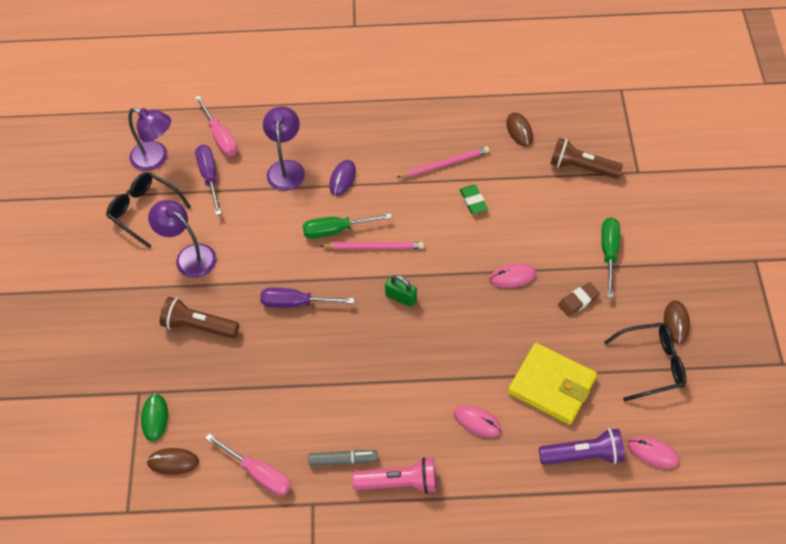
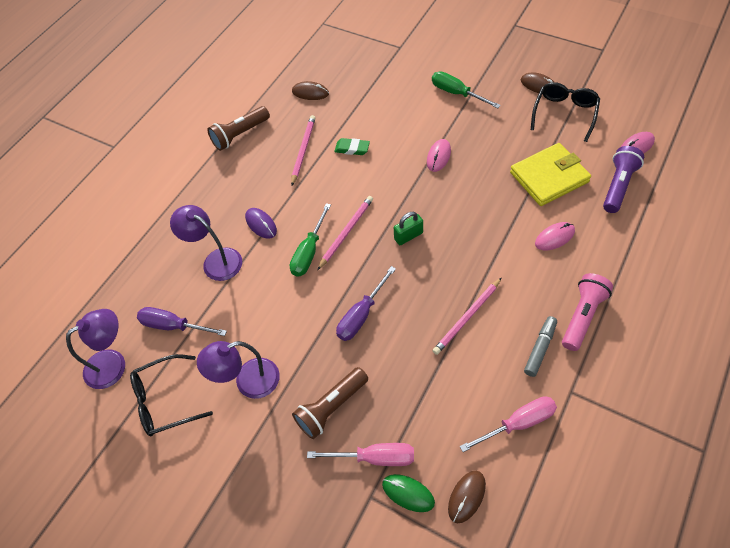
camera: 55 degrees left, 0 degrees up
pink screwdriver [195,96,238,156] -> pink screwdriver moved to [307,443,414,466]
brown flashlight [550,138,623,179] -> brown flashlight moved to [207,106,270,151]
brown eraser [558,282,600,316] -> none
none -> pink pencil [432,277,502,355]

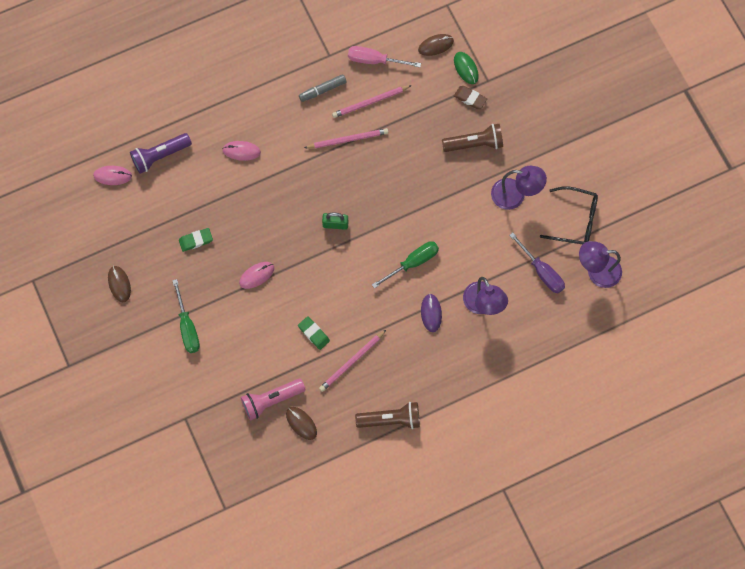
camera: 150 degrees left, 15 degrees up
pink screwdriver [307,443,414,466] -> brown eraser [454,86,487,109]
pink pencil [317,196,373,270] -> pink pencil moved to [332,85,412,118]
purple screwdriver [336,266,396,341] -> none
yellow wallet [510,143,591,206] -> none
black glasses [531,82,600,142] -> none
pink flashlight [562,273,613,351] -> pink flashlight moved to [241,379,306,421]
none -> green eraser [179,228,213,252]

